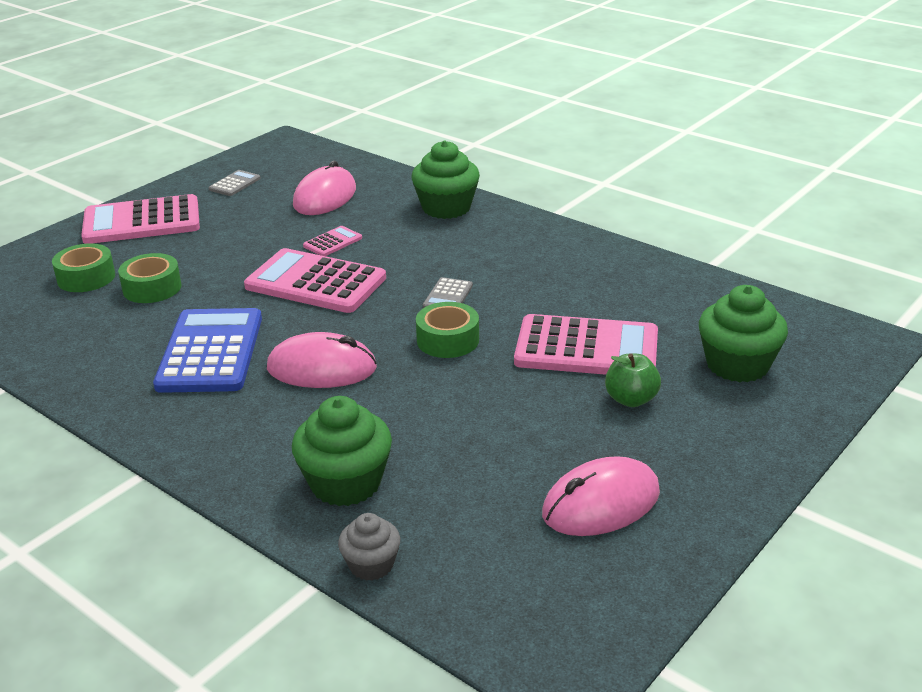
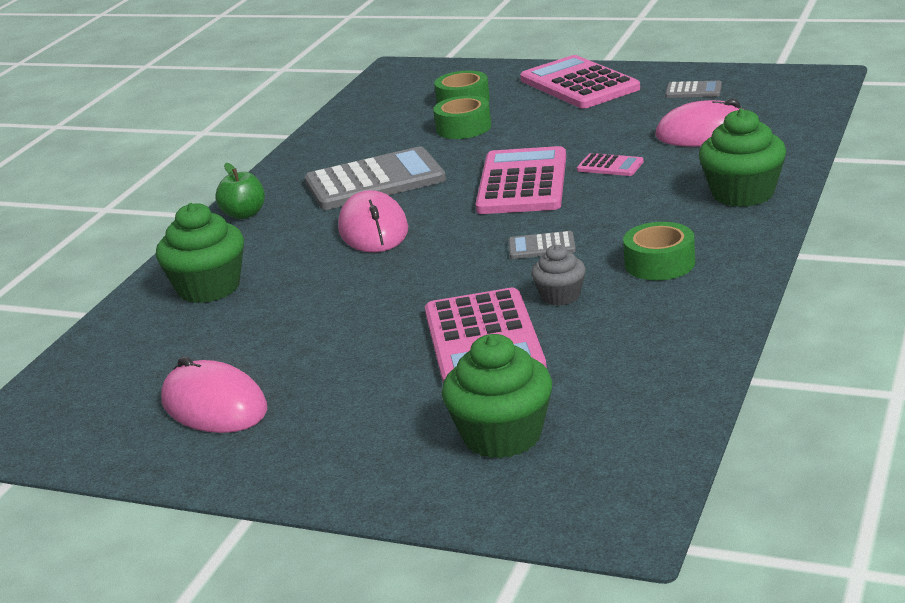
camera: 75 degrees right, 5 degrees down
blue calculator [153,308,262,393] -> grey calculator [305,147,446,210]
grey cupcake [338,513,400,581] -> grey cupcake moved to [531,245,586,306]
green tape [416,302,479,358] -> green tape moved to [623,222,695,280]
green apple [605,353,661,407] -> green apple moved to [215,163,265,219]

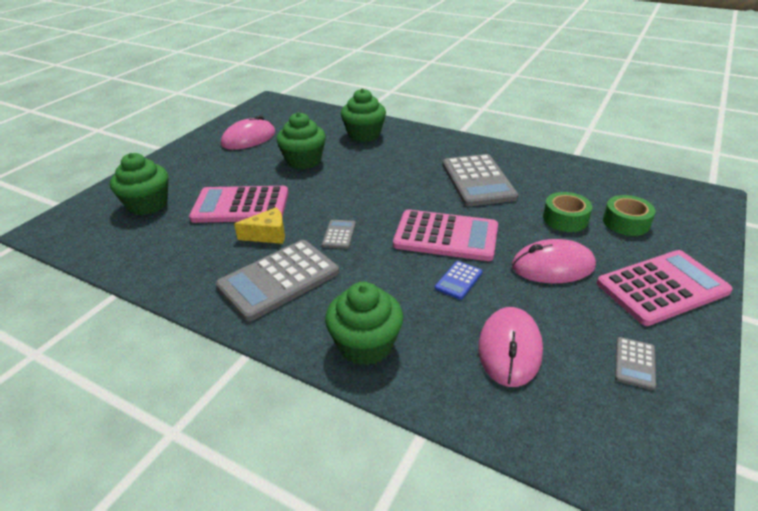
camera: 95 degrees right, 10 degrees up
green apple [215,163,265,219] -> none
pink mouse [338,190,408,252] -> pink mouse moved to [512,239,596,283]
grey cupcake [531,245,586,306] -> yellow cheese [234,207,285,244]
pink calculator [577,153,644,176] -> blue calculator [435,261,483,300]
green tape [623,222,695,280] -> grey calculator [215,240,339,321]
none -> green cupcake [277,112,326,169]

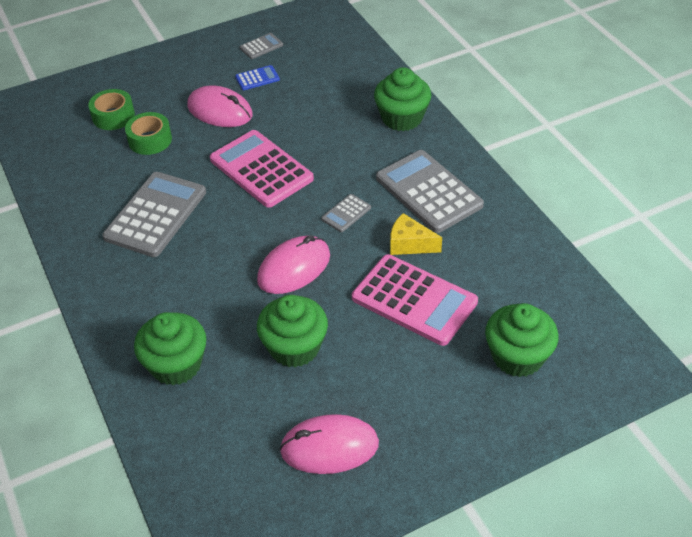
camera: 145 degrees left, 10 degrees up
grey calculator [215,240,339,321] -> grey calculator turned 120 degrees counterclockwise [376,150,484,233]
blue calculator [435,261,483,300] -> blue calculator moved to [235,65,280,90]
pink mouse [479,307,543,387] -> pink mouse moved to [257,235,330,294]
pink calculator [597,250,733,326] -> none

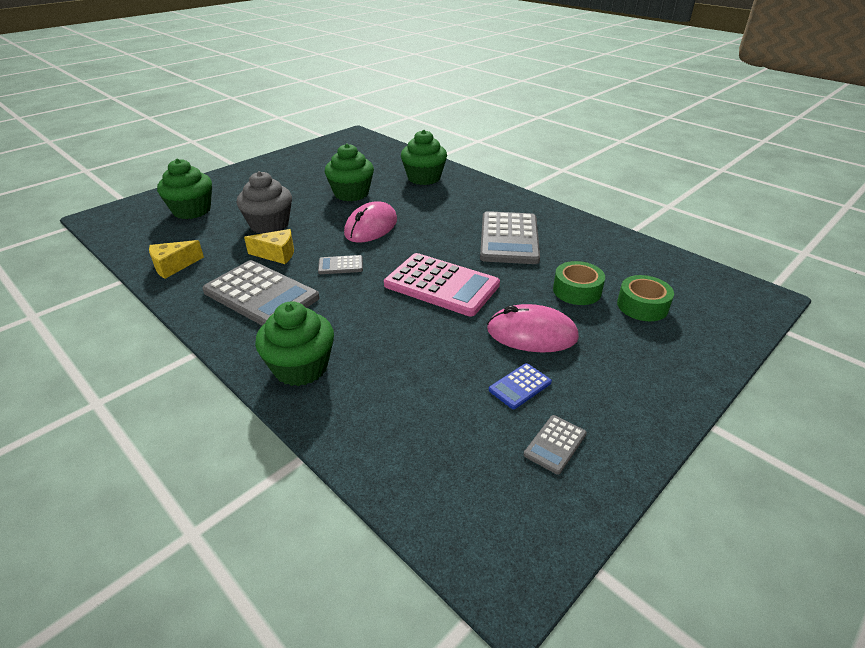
camera: 160 degrees right, 10 degrees down
pink mouse [279,414,379,474] -> none
grey calculator [321,194,371,232] -> grey calculator turned 120 degrees counterclockwise [318,255,363,274]
pink calculator [352,254,478,346] -> grey cupcake [237,171,292,234]
none -> yellow cheese [149,240,204,279]

